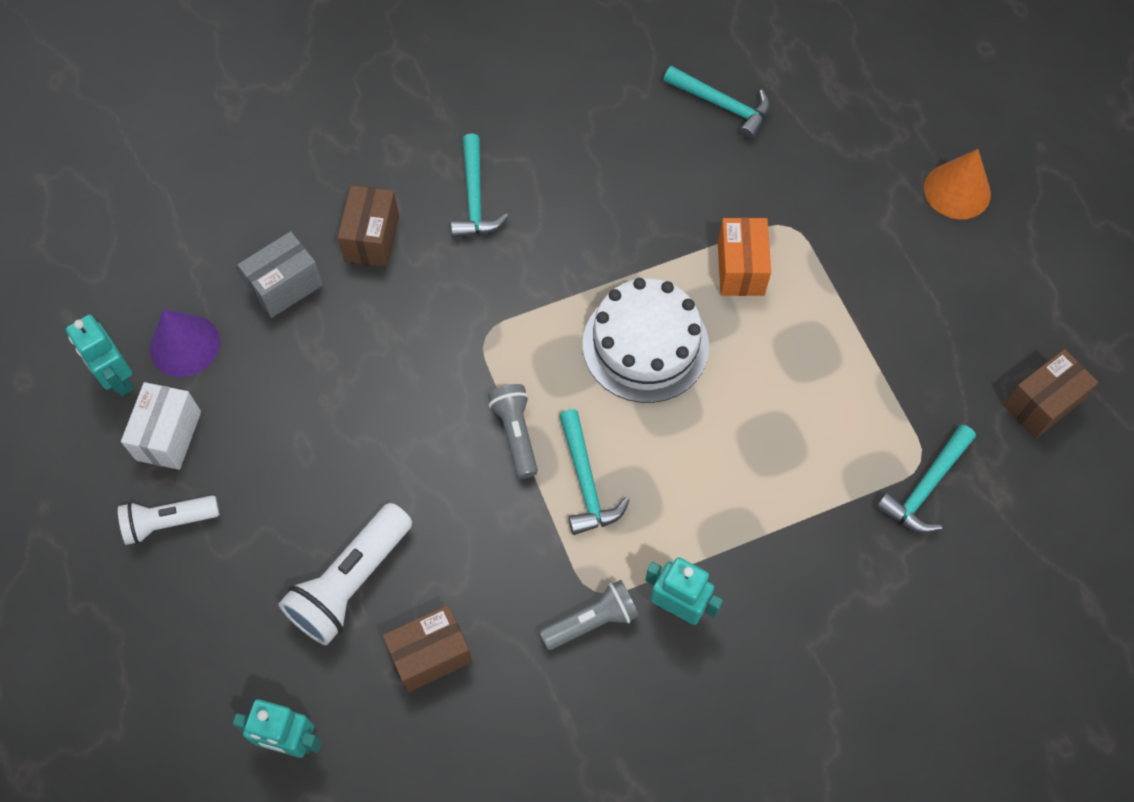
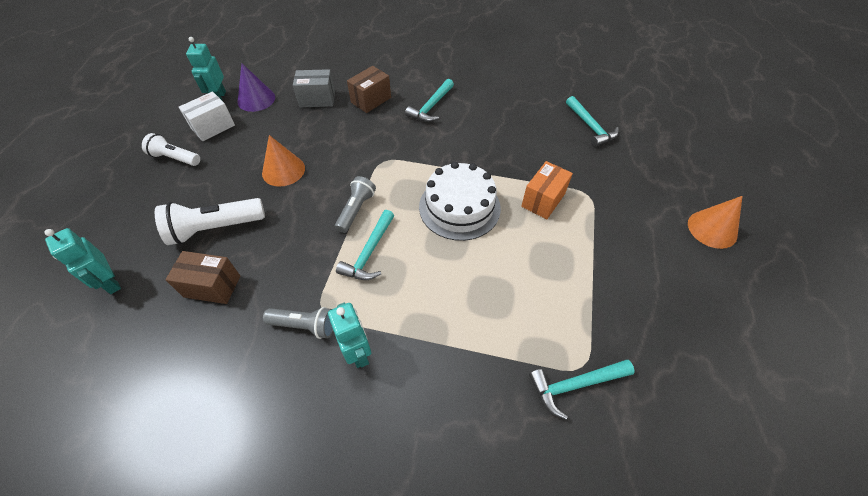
camera: 35 degrees right, 10 degrees down
brown box [1003,349,1099,438] -> none
none -> orange cone [262,135,305,187]

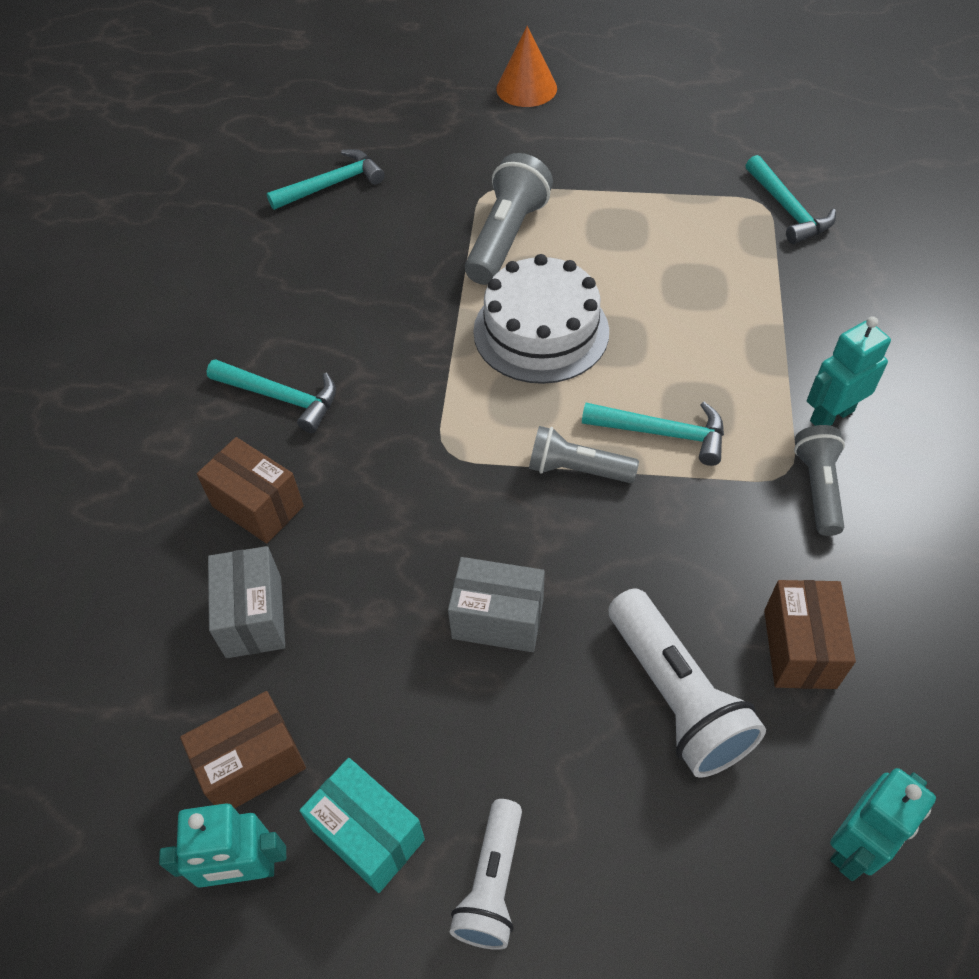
camera: 95 degrees left, 0 degrees up
white box [179,91,235,141] -> turquoise box [300,758,425,893]
purple cone [237,63,275,112] -> brown box [180,691,306,808]
orange cone [262,135,305,187] -> grey box [448,557,545,652]
orange box [521,161,573,219] -> grey flashlight [465,153,553,285]

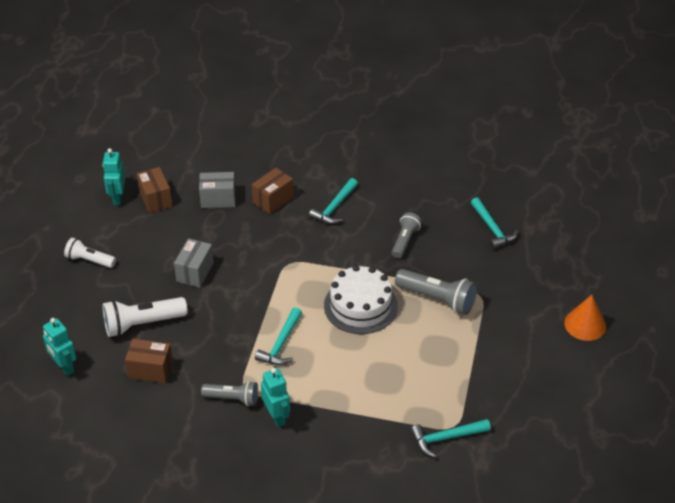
camera: 95 degrees right, 10 degrees down
turquoise box [300,758,425,893] -> none
grey flashlight [529,426,639,483] -> grey flashlight moved to [392,212,422,258]

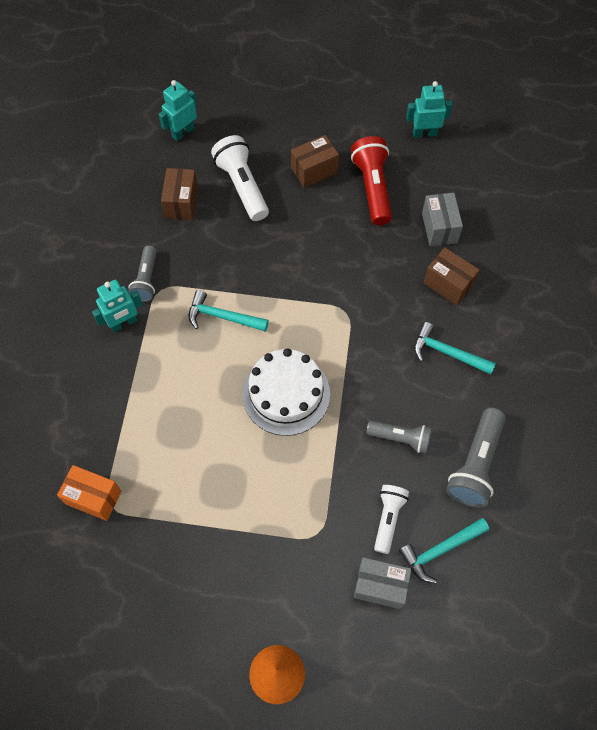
camera: 85 degrees right, 20 degrees up
white flashlight [64,237,116,268] -> white flashlight moved to [374,485,409,554]
brown box [137,167,173,213] -> brown box moved to [291,135,339,188]
grey box [174,238,214,288] -> grey box moved to [354,557,411,609]
grey flashlight [395,269,477,315] -> grey flashlight moved to [446,408,506,508]
turquoise hammer [410,419,491,457] -> orange box [57,465,122,521]
none -> red flashlight [351,136,392,225]

